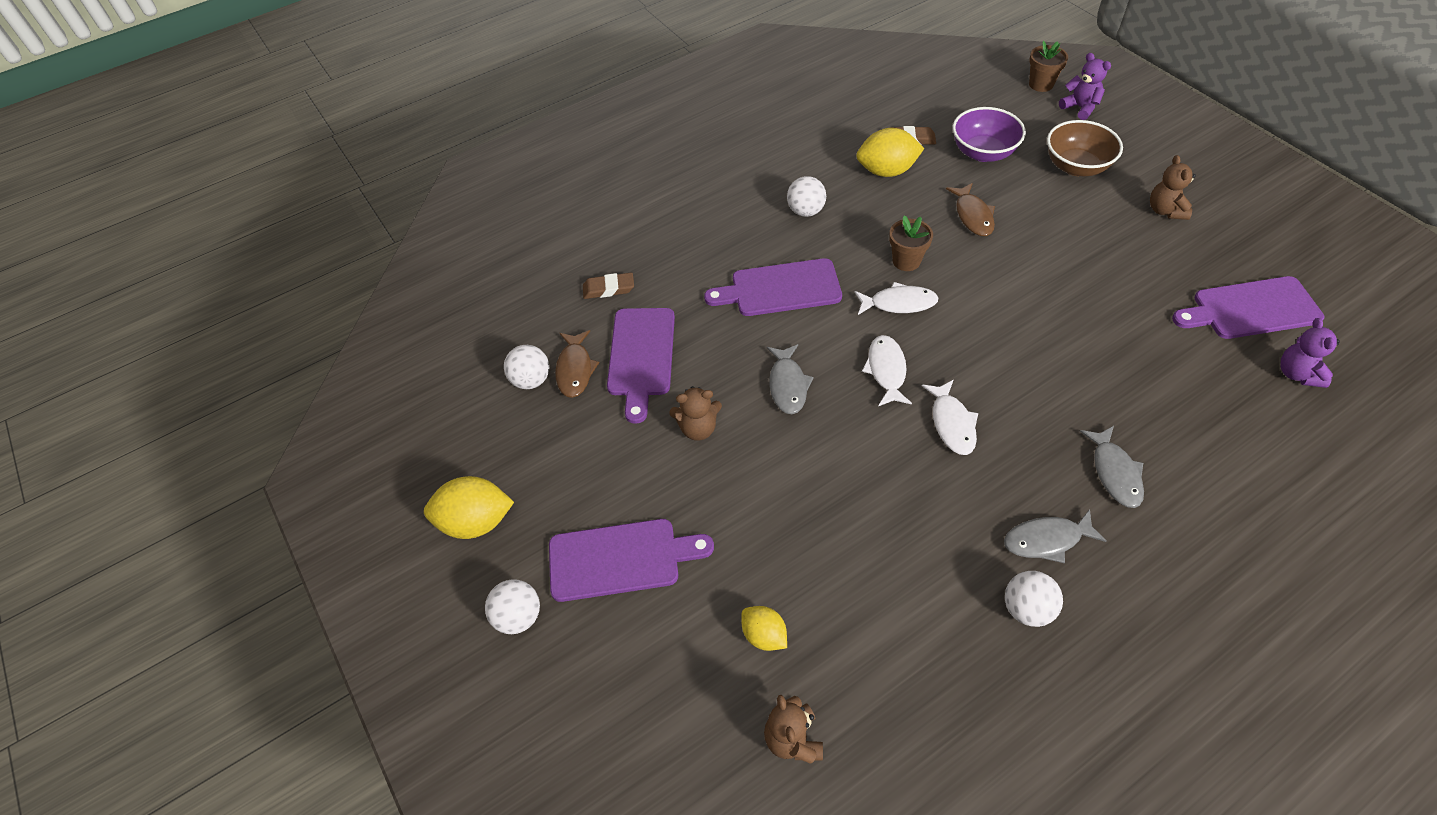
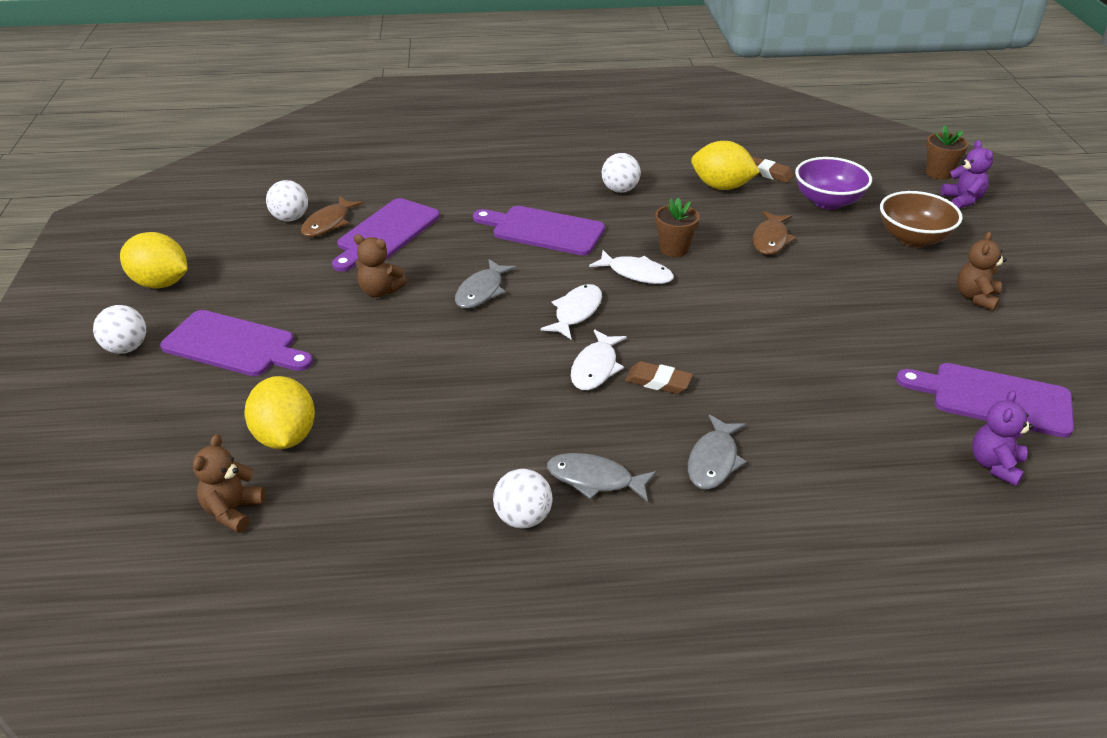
camera: 25 degrees right, 15 degrees down
brown eraser [583,272,634,299] -> brown eraser moved to [625,361,693,394]
yellow lemon [741,606,787,651] -> yellow lemon [244,376,315,449], size x1.68

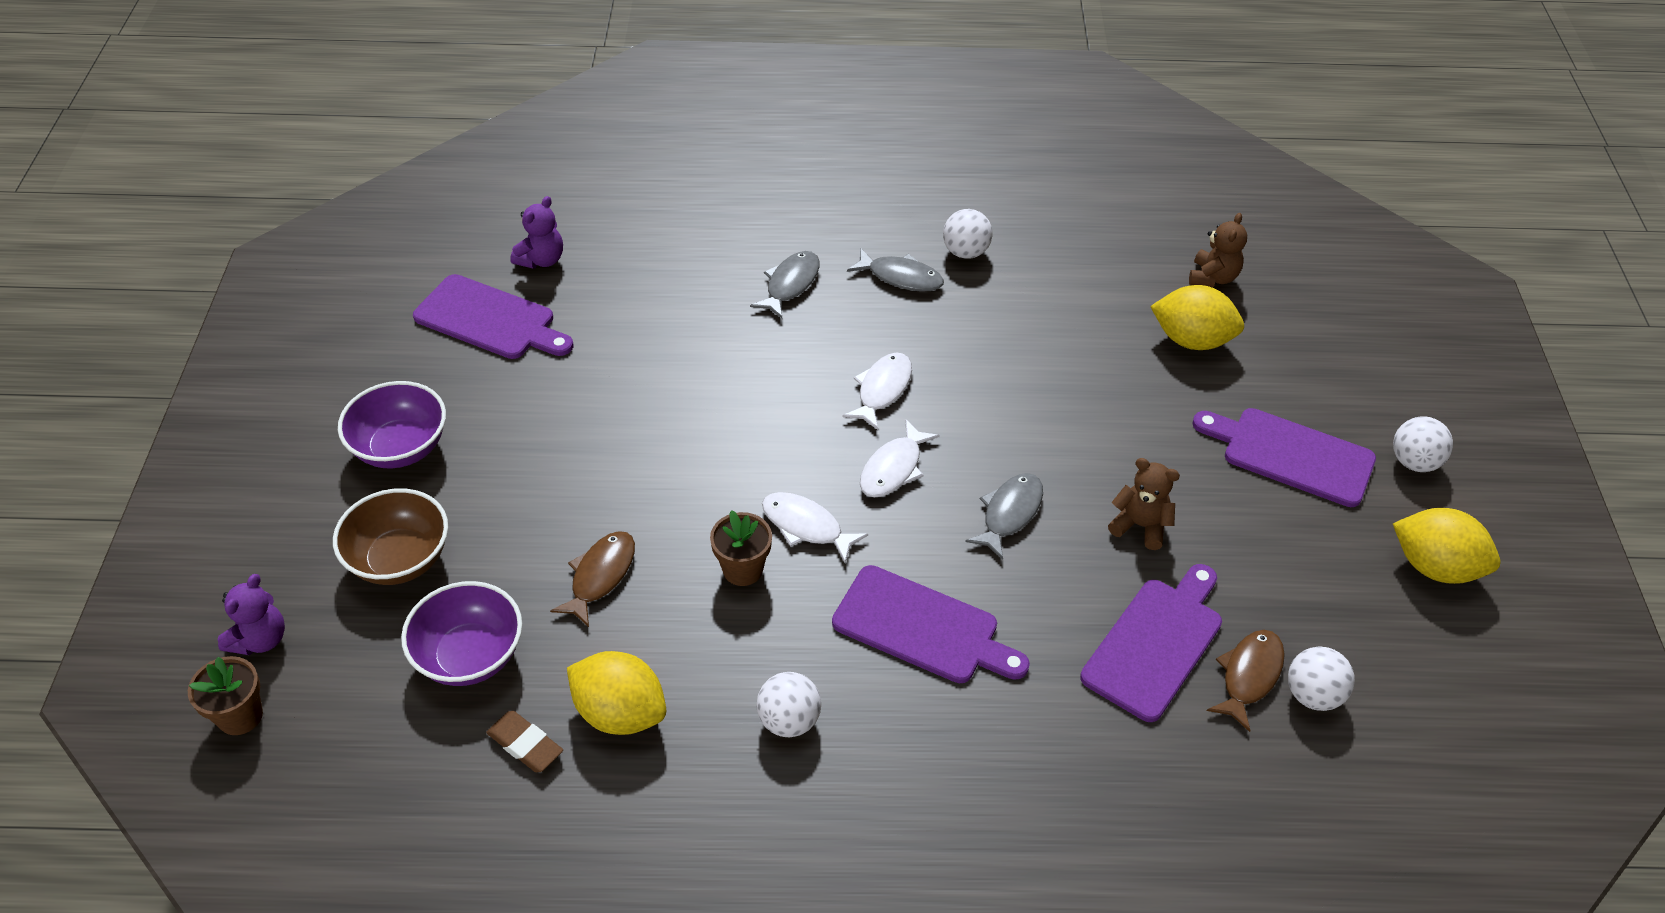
camera: 175 degrees left, 10 degrees up
yellow lemon [244,376,315,449] -> yellow lemon turned 60 degrees counterclockwise [1150,285,1244,350]
brown eraser [625,361,693,394] -> none
purple teddy bear [941,140,993,208] -> purple teddy bear turned 150 degrees counterclockwise [217,574,285,655]
brown teddy bear [957,231,1007,311] -> purple bowl [338,381,446,469]

